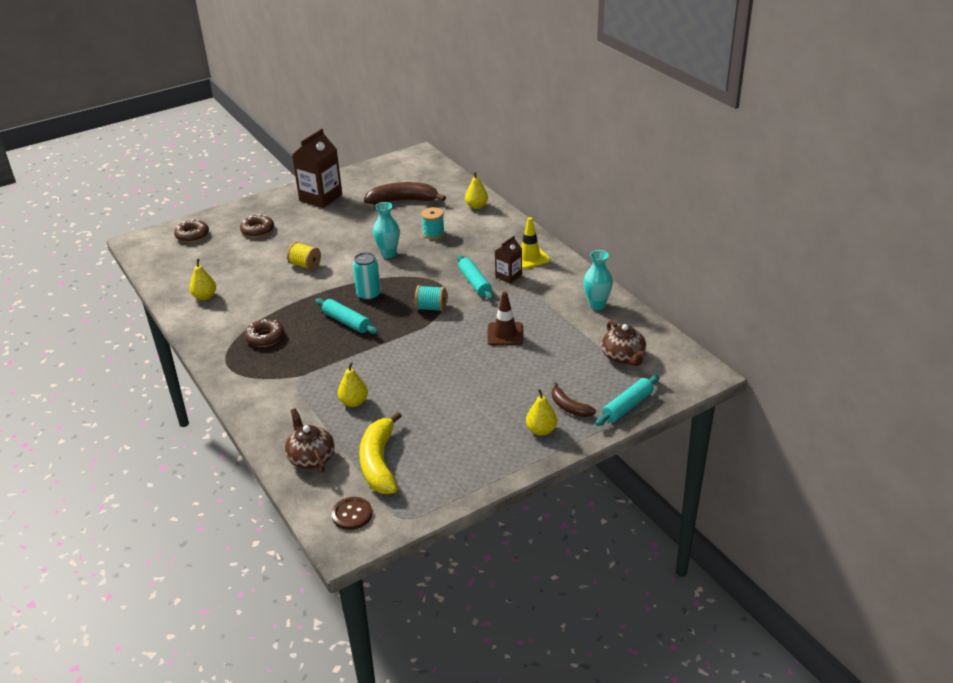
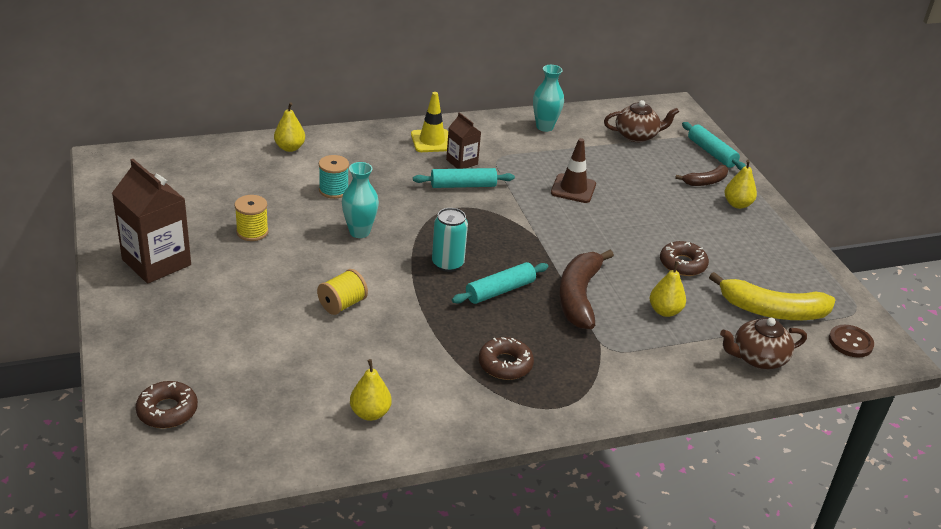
camera: 80 degrees left, 0 degrees up
brown donut [240,214,274,237] -> brown donut moved to [660,241,709,276]
brown banana [364,182,446,205] -> brown banana moved to [559,250,614,329]
turquoise spool [415,285,446,312] -> none
none -> yellow spool [235,195,269,241]

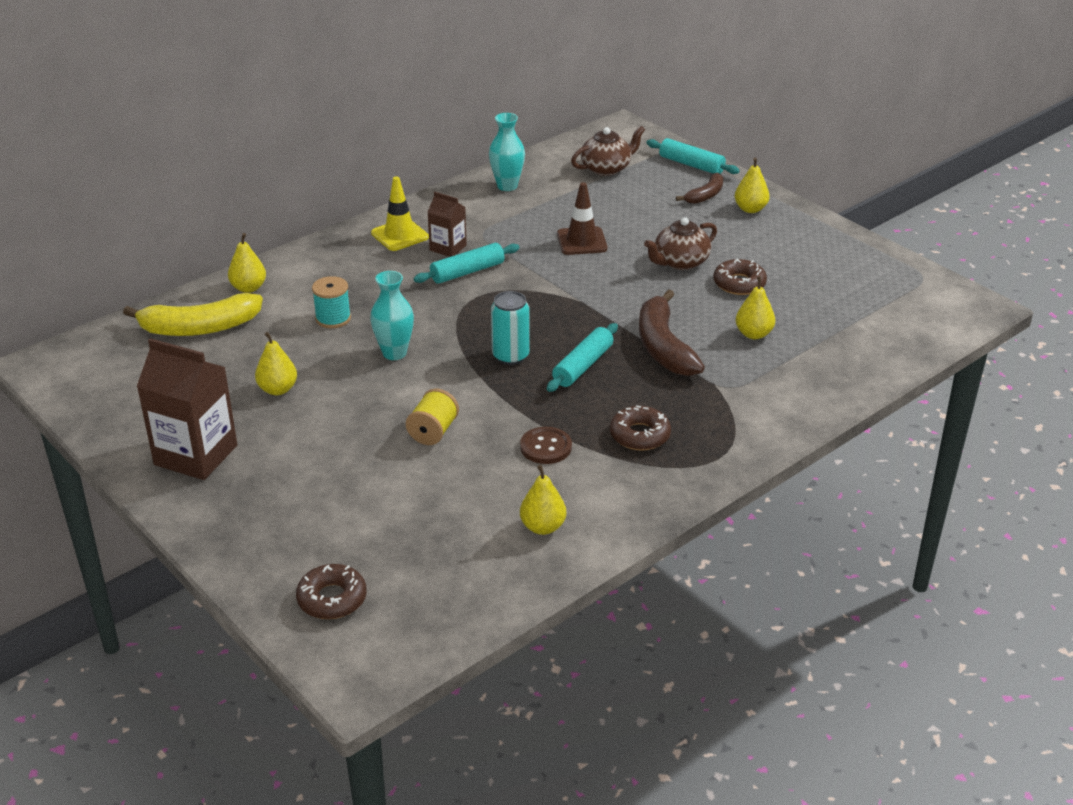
camera: 20 degrees left, 0 degrees up
yellow spool [235,195,269,241] -> yellow pear [255,332,297,395]
yellow banana [709,272,835,320] -> yellow banana moved to [123,293,263,336]
brown teapot [720,318,807,369] -> brown teapot moved to [644,217,717,270]
brown button [829,325,874,357] -> brown button moved to [520,427,572,464]

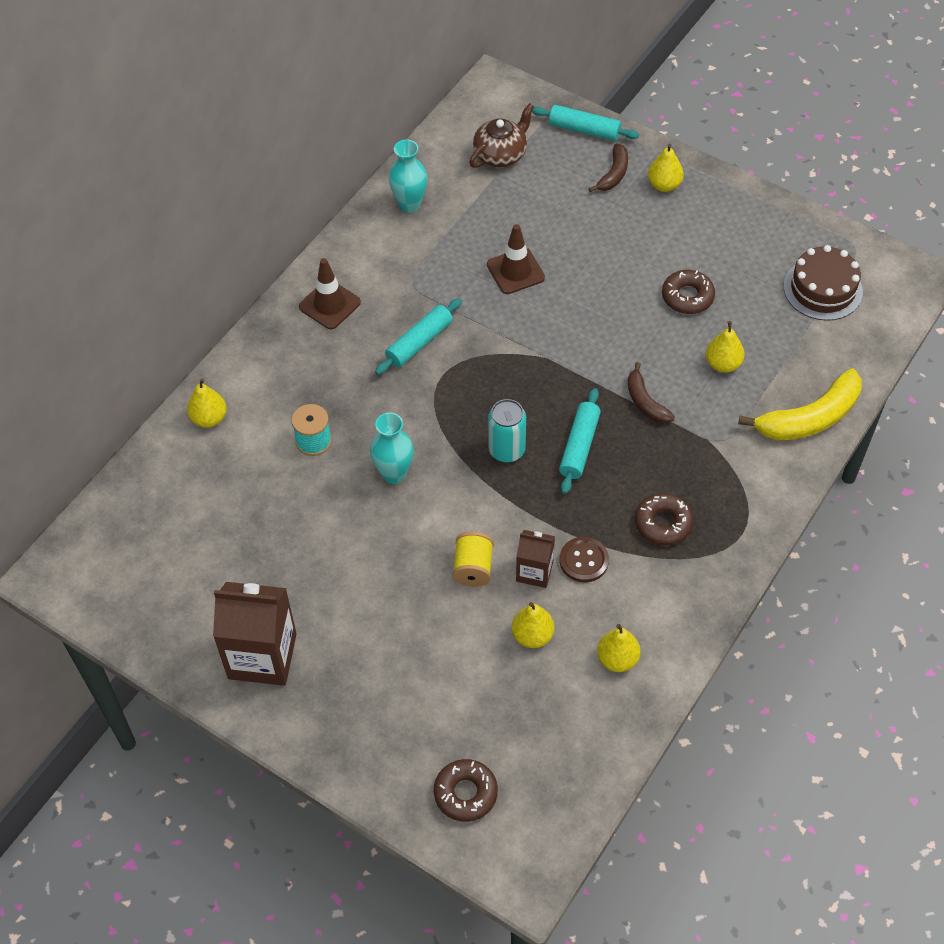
camera: 15 degrees left, 20 degrees up
yellow banana [123,293,263,336] -> yellow banana moved to [738,368,862,440]
yellow pear [255,332,297,395] -> yellow pear moved to [512,602,555,648]
yellow traffic cone [371,176,429,251] -> brown traffic cone [299,258,361,329]
brown carton [428,192,467,257] -> brown carton moved to [516,530,555,588]
brown banana [639,289,705,376] -> brown banana [627,362,675,423], size x0.56
brown teapot [644,217,717,270] -> none
none -> brown cake [784,245,863,321]

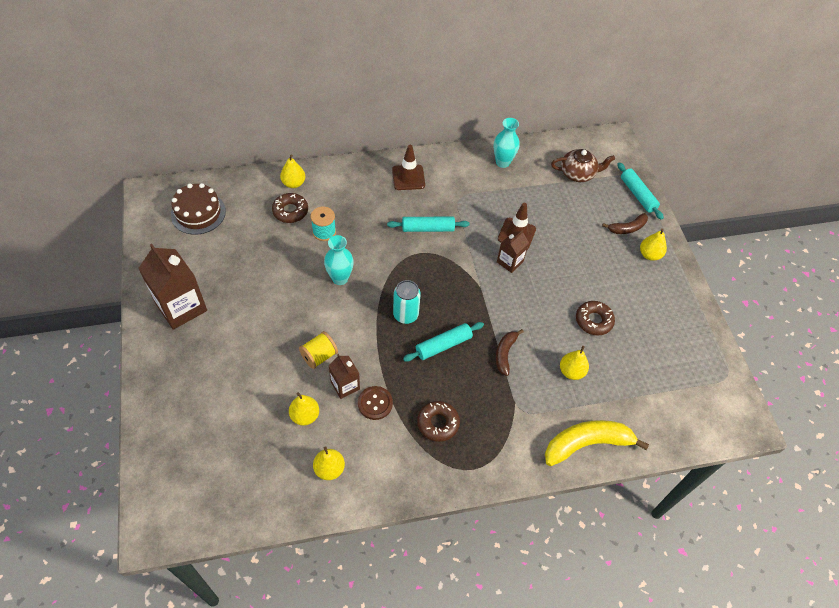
camera: 40 degrees right, 0 degrees up
brown donut [434,759,498,822] -> brown donut moved to [272,193,308,223]
yellow banana [738,368,862,440] -> yellow banana turned 150 degrees clockwise [545,420,649,466]
brown cake [784,245,863,321] -> brown cake moved to [171,183,226,235]
none -> brown carton [497,230,529,273]

